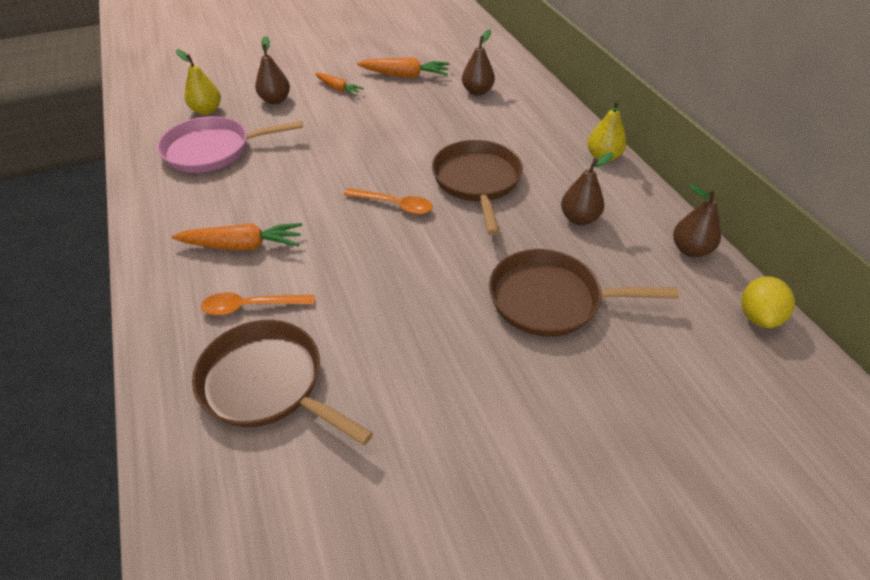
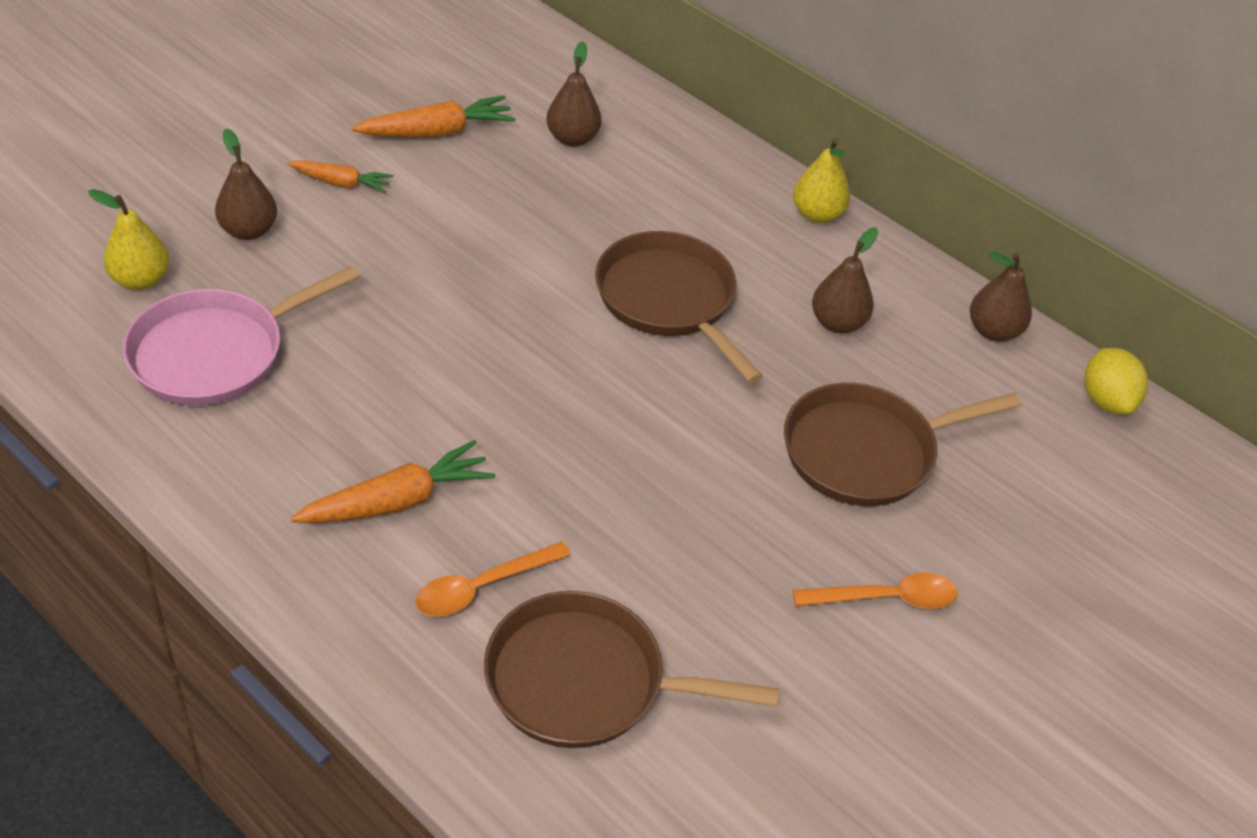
camera: 30 degrees left, 0 degrees up
orange spoon [344,188,433,214] -> orange spoon moved to [793,572,958,609]

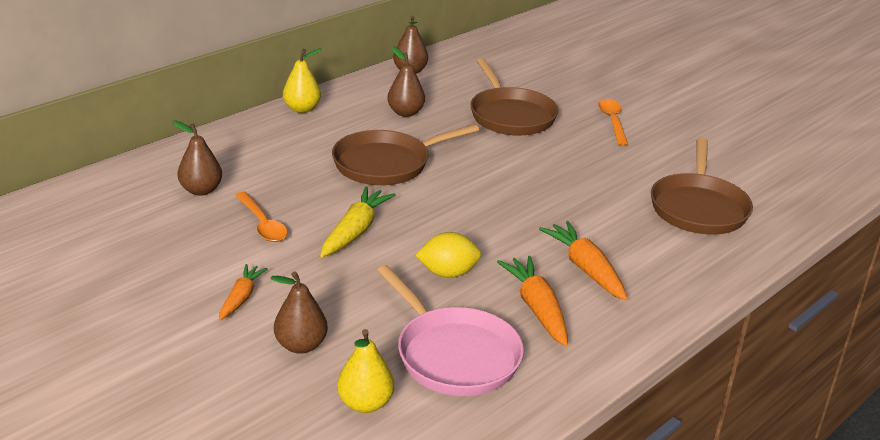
camera: 85 degrees left, 15 degrees down
orange carrot [352,95,516,137] -> orange carrot moved to [497,256,568,347]
orange spoon [415,542,571,617] -> orange spoon moved to [235,192,288,242]
yellow lemon [1085,348,1148,414] -> yellow lemon moved to [415,232,481,278]
none -> yellow carrot [320,187,396,257]

